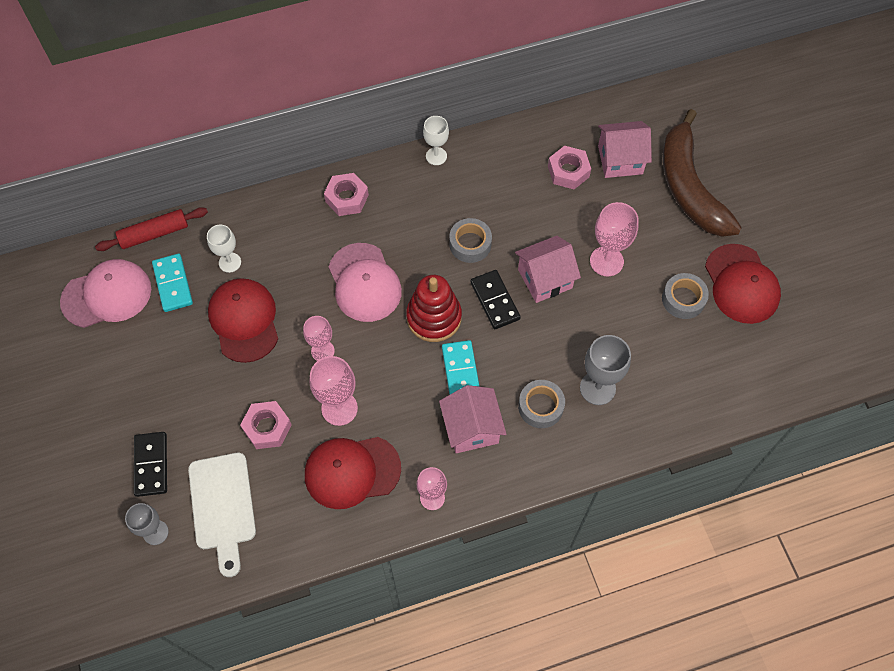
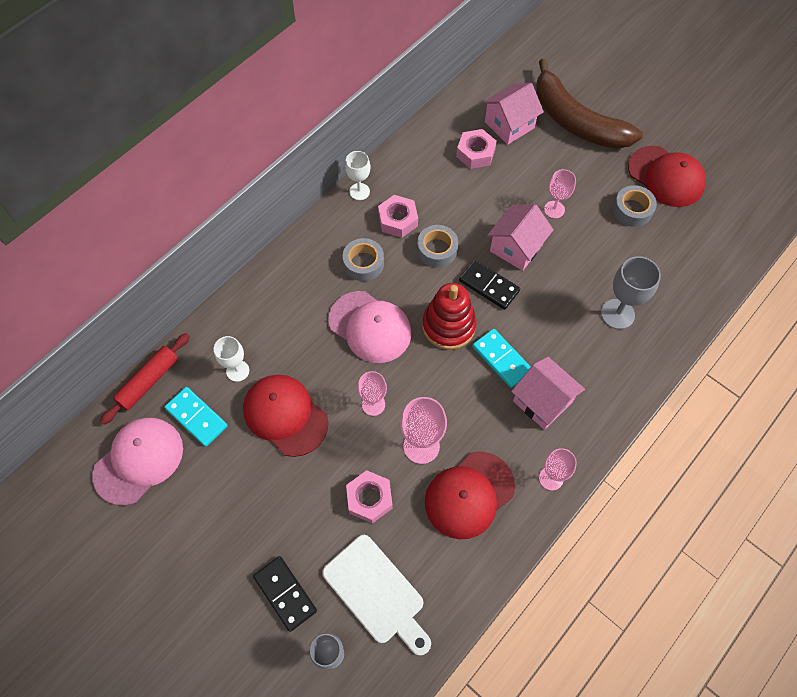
camera: 30 degrees left, 0 degrees up
pink nut [324,173,369,216] -> pink nut moved to [378,195,418,238]
grey tape [518,380,565,428] -> grey tape moved to [343,238,384,281]
pink goblet [590,202,639,276] -> pink goblet [544,169,576,218], size x0.66

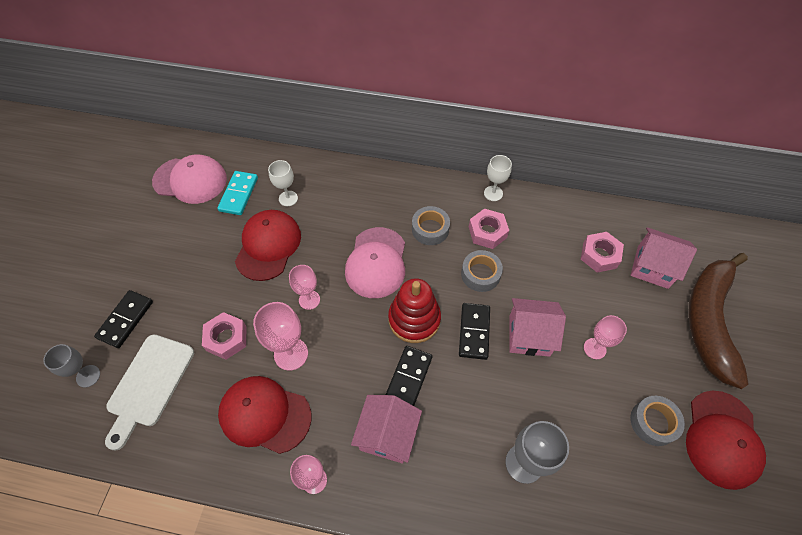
camera: 60 degrees right, 5 degrees down
red rolling pin [100,333,190,425] -> none
turquoise domino [472,329,531,388] -> black domino [385,346,432,406]

